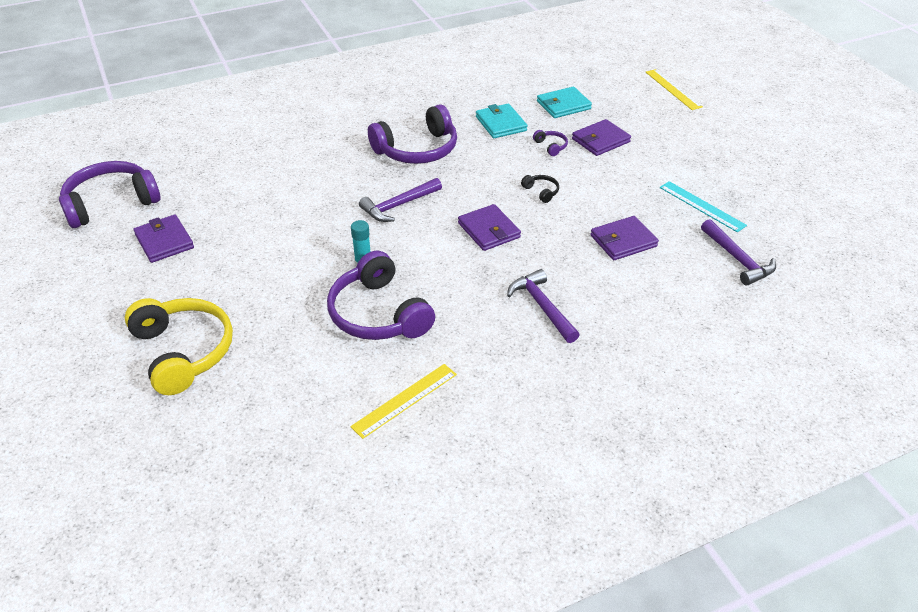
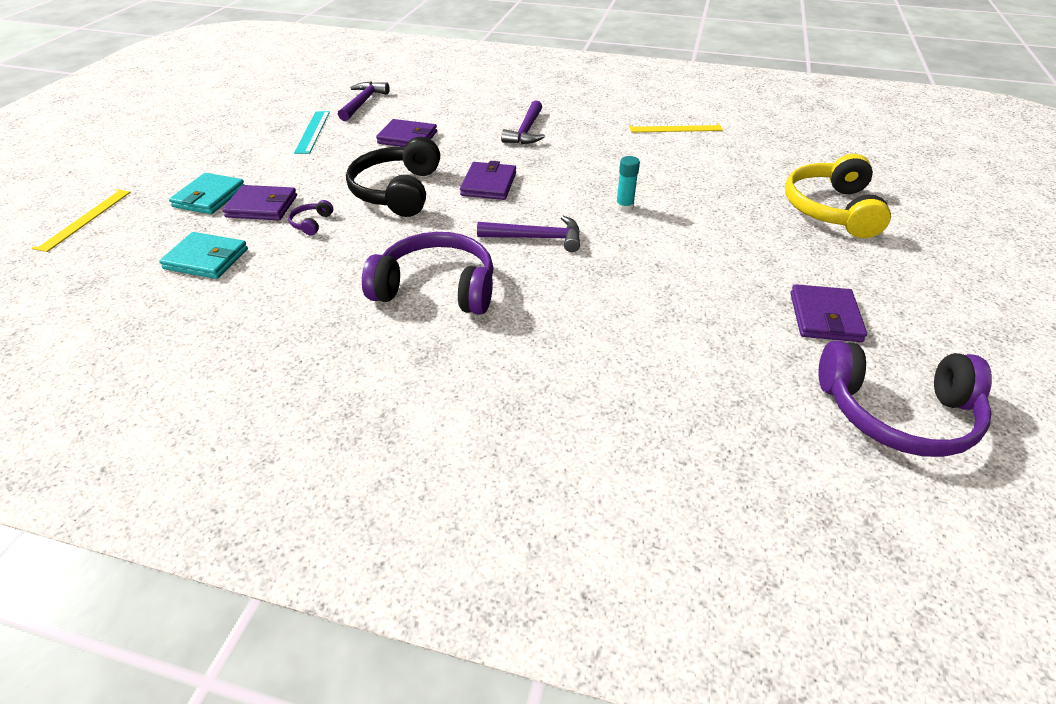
camera: 140 degrees left, 0 degrees up
purple headphones [327,251,435,340] -> none
turquoise wallet [476,104,527,138] -> turquoise wallet moved to [169,173,245,214]
black headphones [521,175,559,203] -> black headphones [346,137,440,217], size x2.46

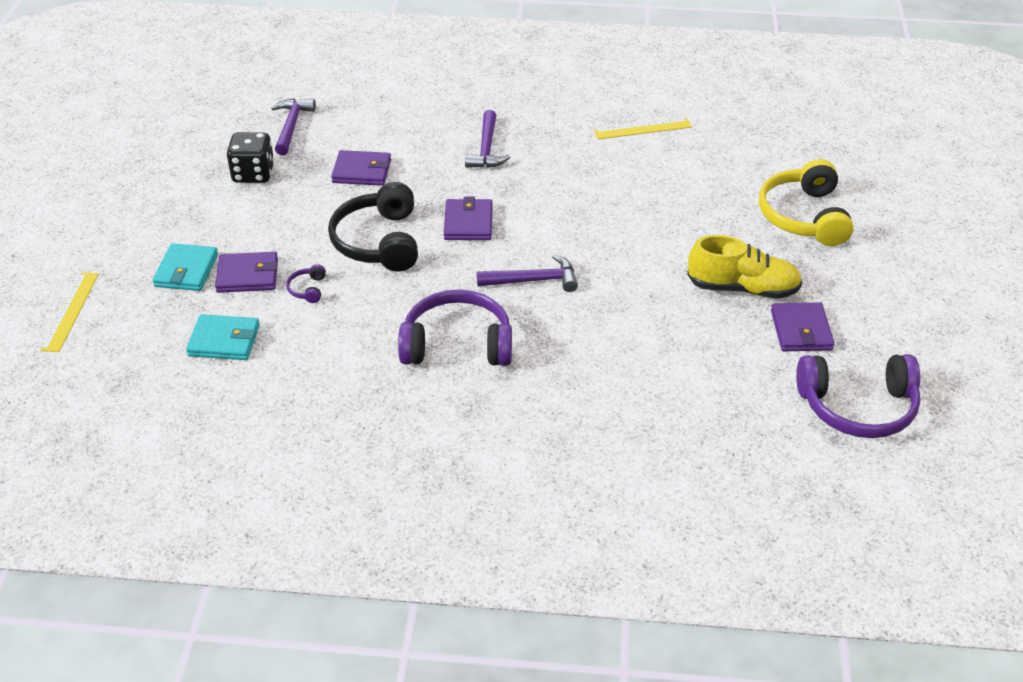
camera: 10 degrees left, 0 degrees up
turquoise ruler [294,111,330,154] -> black dice [226,132,274,183]
turquoise glue stick [616,156,640,212] -> none
none -> yellow shoe [687,235,802,299]

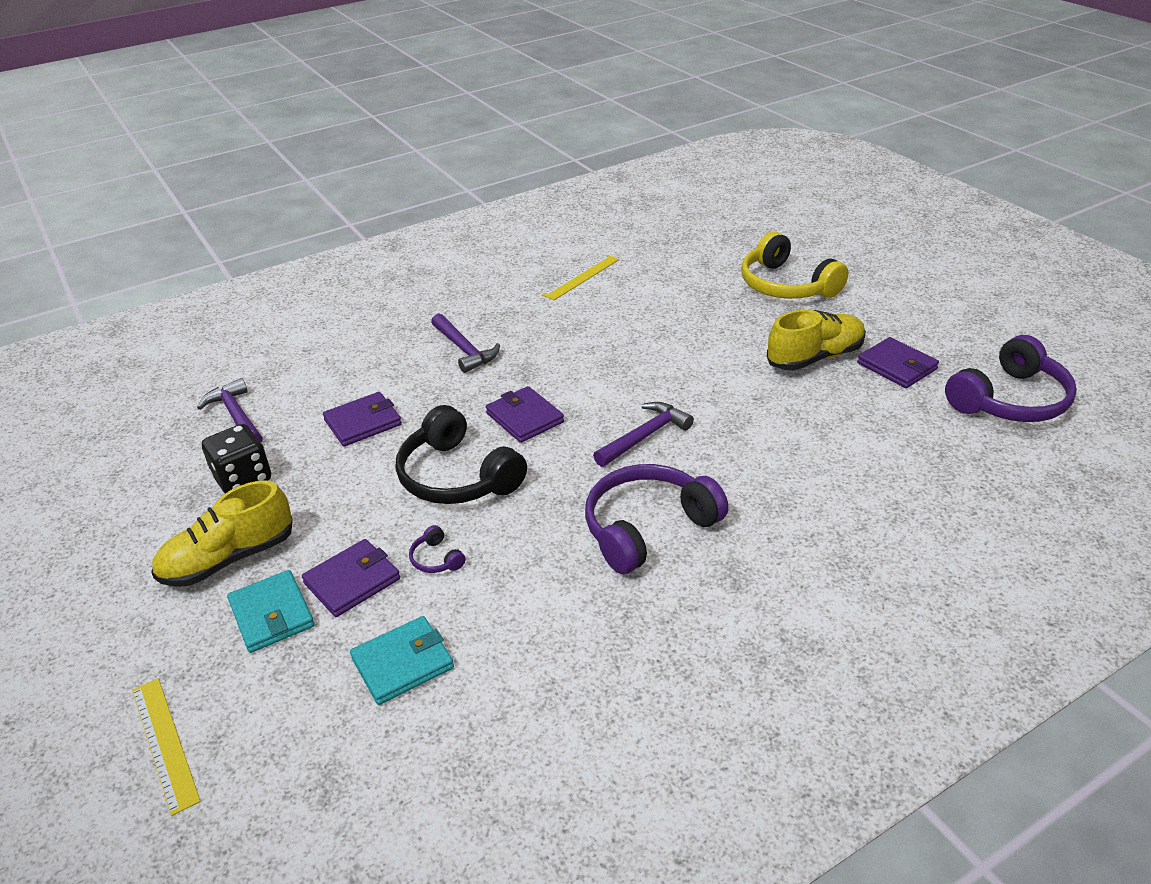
camera: 35 degrees left, 5 degrees down
none -> yellow shoe [151,480,293,587]

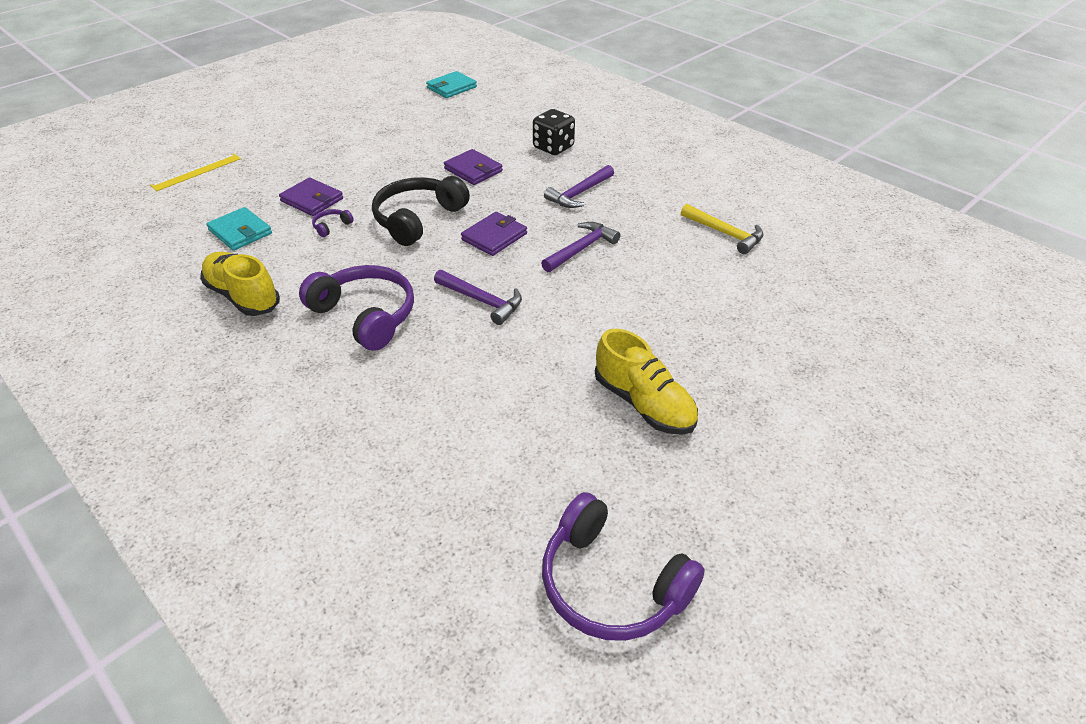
camera: 75 degrees right, 5 degrees up
yellow shoe [151,480,293,587] -> yellow shoe moved to [200,252,280,316]
purple hammer [197,378,263,443] -> purple hammer moved to [541,222,620,272]
black dice [202,424,271,493] -> black dice moved to [533,109,575,155]
turquoise wallet [227,570,315,653] -> turquoise wallet moved to [426,71,477,98]
yellow ruler [542,255,619,300] -> yellow hammer [681,204,764,254]
yellow headphones [741,231,849,299] -> none
purple wallet [857,337,939,388] -> none

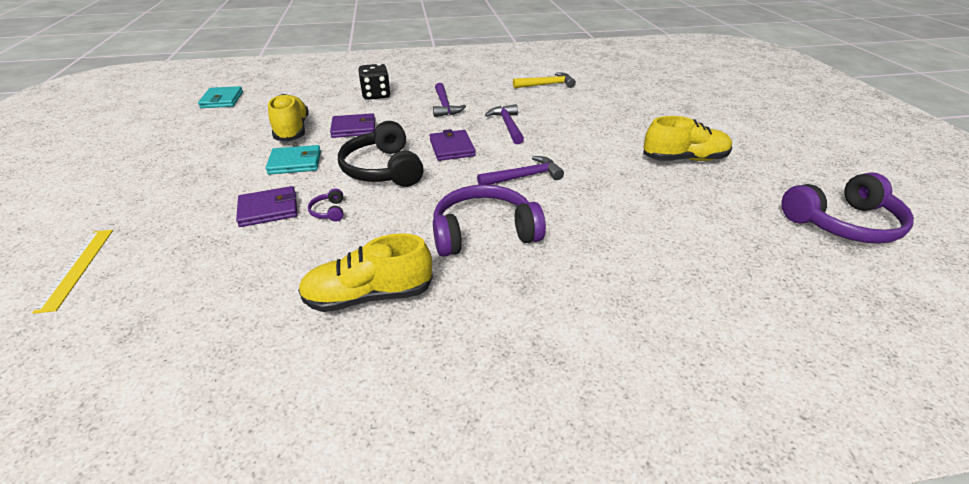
camera: 55 degrees left, 5 degrees down
turquoise wallet [206,207,272,251] -> turquoise wallet moved to [266,145,321,175]
none -> yellow shoe [268,94,309,141]

